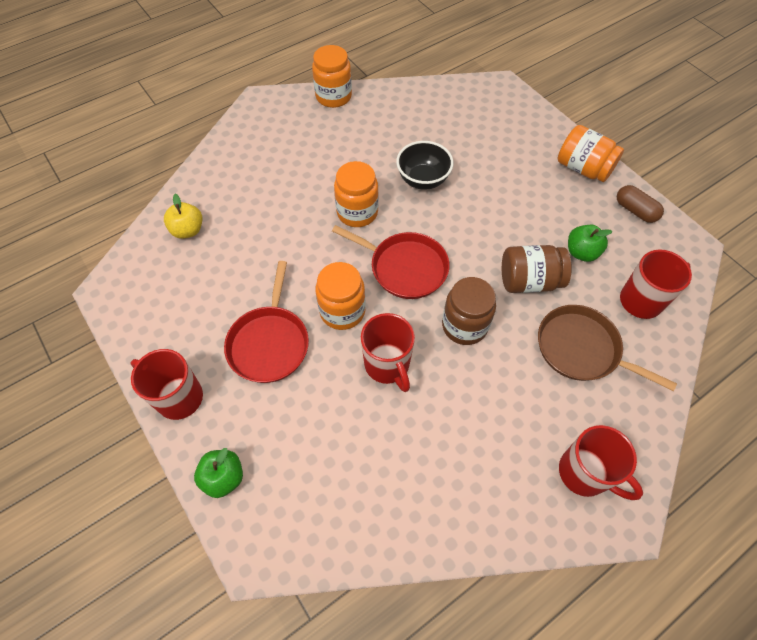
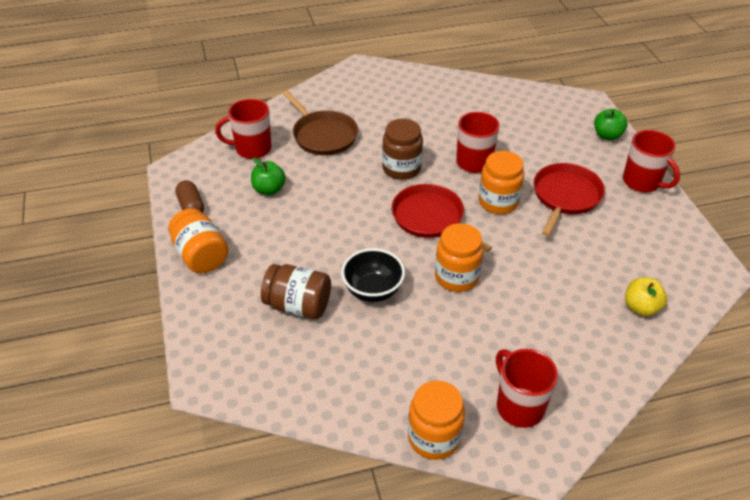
camera: 160 degrees left, 15 degrees down
brown jar [502,245,572,293] -> brown jar moved to [261,264,331,319]
red mug [559,425,643,500] -> red mug moved to [496,349,558,428]

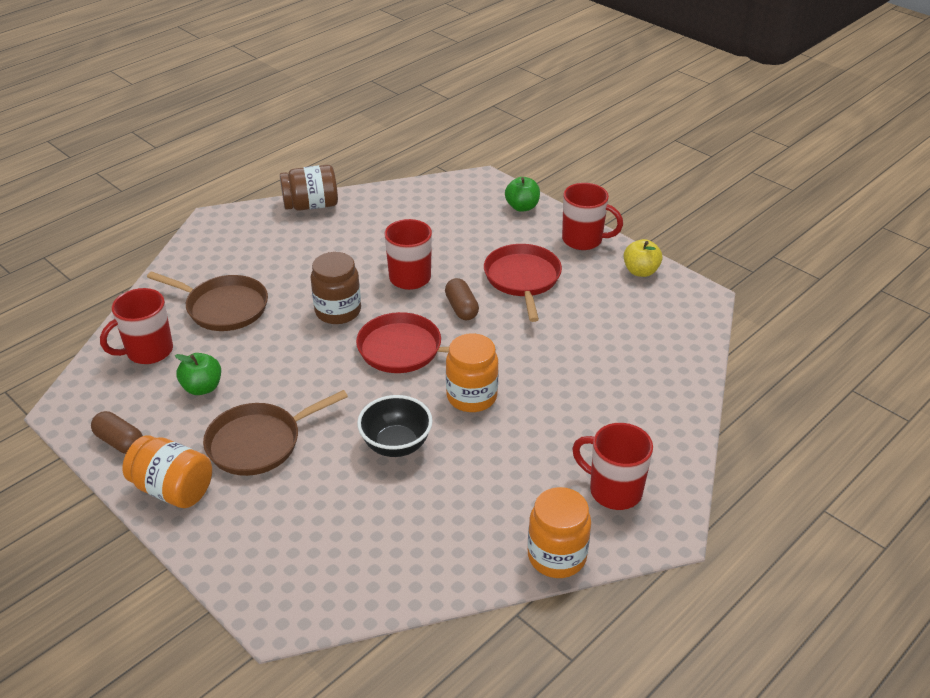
camera: 30 degrees left, 5 degrees down
brown jar [261,264,331,319] -> brown jar moved to [280,165,338,211]
orange jar [479,151,524,214] -> brown capsule [445,278,479,320]
yellow apple [625,277,667,316] -> yellow apple moved to [624,239,663,277]
none -> brown pan [203,390,348,476]

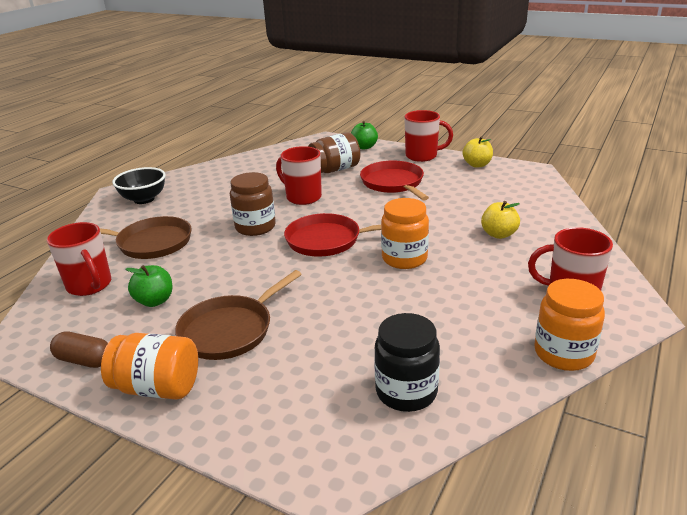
camera: 15 degrees left, 10 degrees down
red mug [100,288,173,364] -> red mug turned 75 degrees counterclockwise [47,222,111,296]
brown jar [280,165,338,211] -> brown jar moved to [308,132,360,173]
black bowl [357,395,433,457] -> black bowl moved to [112,167,166,204]
brown capsule [445,278,479,320] -> none
none -> black jar [374,313,440,412]
none -> yellow apple [481,201,520,239]

